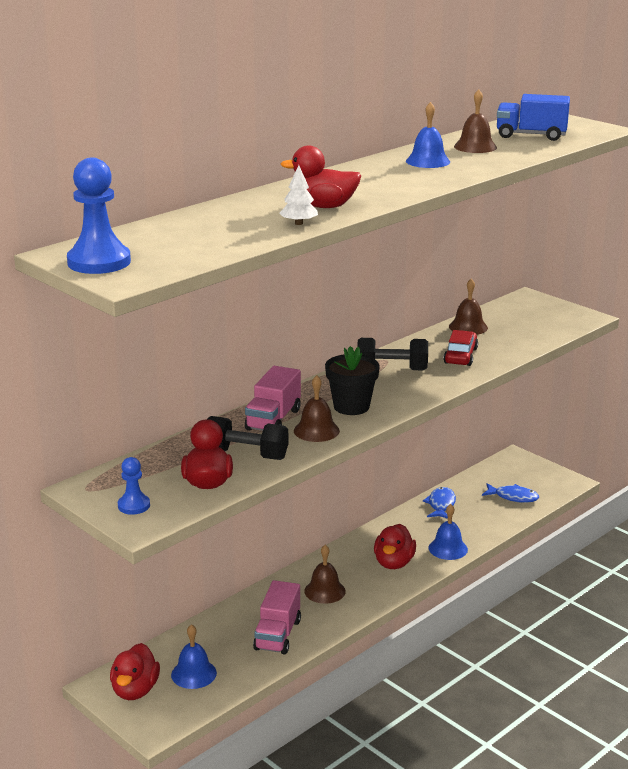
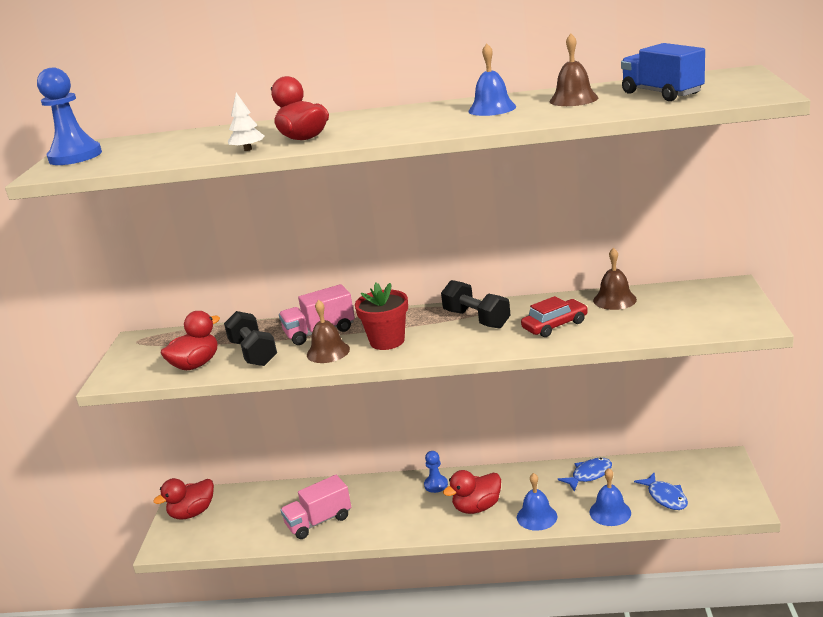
camera: 50 degrees right, 0 degrees up
blue pawn [118,457,150,515] -> blue pawn moved to [424,451,448,493]
blue bell [171,624,217,689] -> blue bell moved to [589,468,631,526]
brown bell [304,545,346,604] -> none
black flower pot [325,346,380,415] -> red flower pot [355,283,408,350]

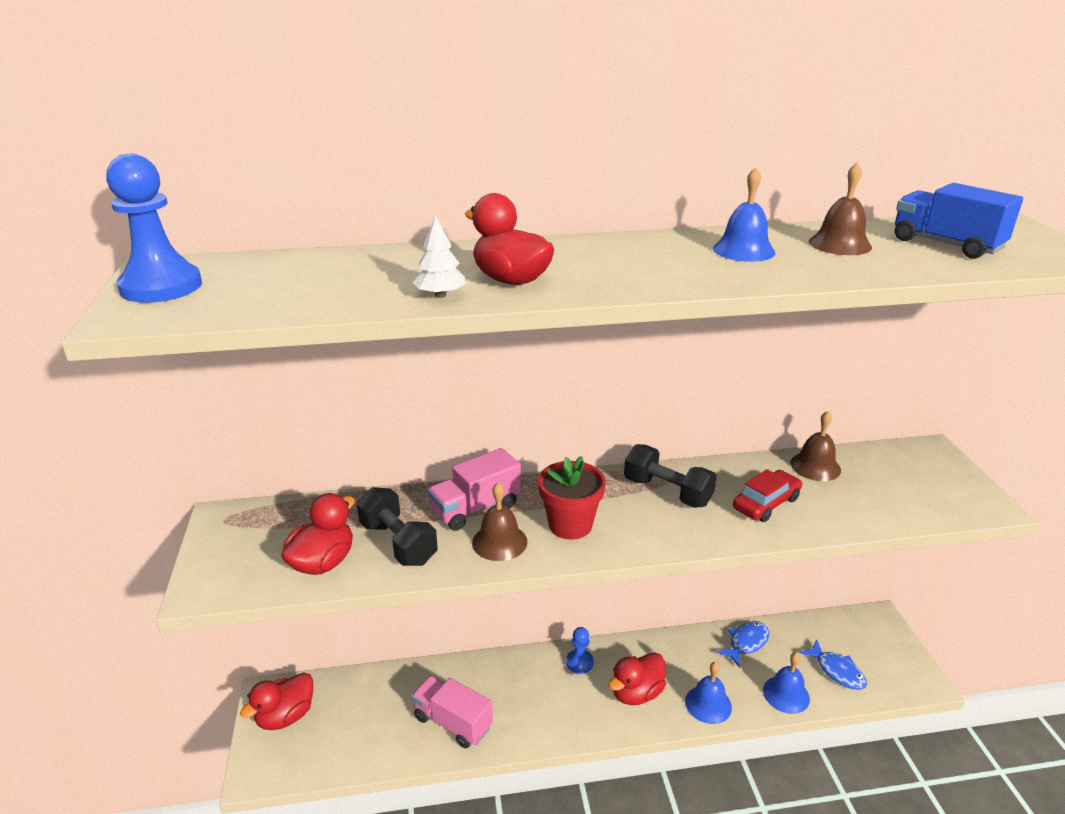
camera: 15 degrees left, 5 degrees up
pink truck [280,475,351,539] -> pink truck turned 75 degrees clockwise [411,676,493,748]

